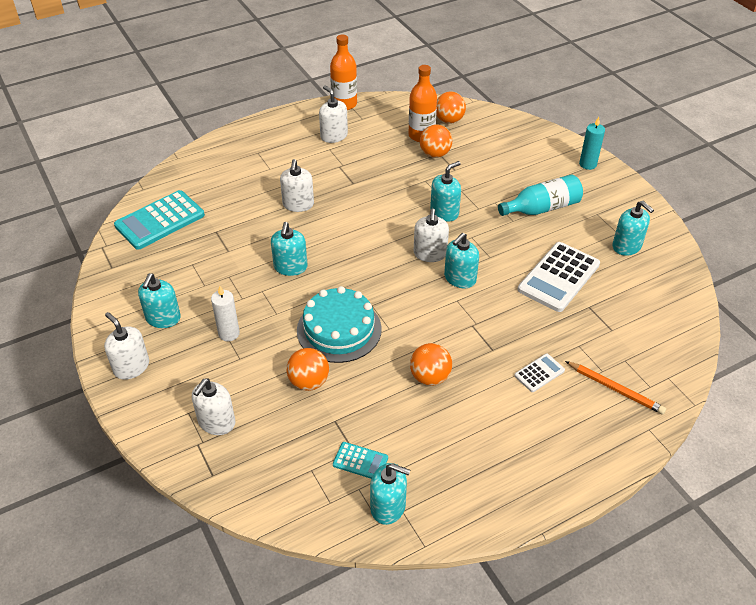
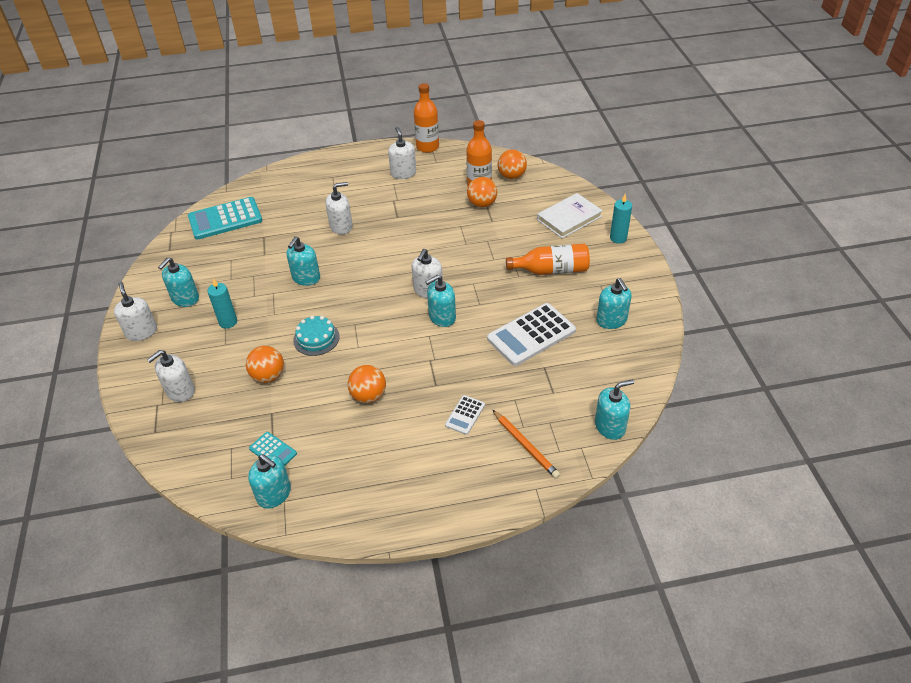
camera: 20 degrees right, 0 degrees up
white candle [211,286,240,341] -> turquoise candle [207,278,237,329]
white soap dispenser [280,159,314,212] -> white soap dispenser turned 135 degrees counterclockwise [326,182,353,235]
turquoise cake [297,286,382,363] -> turquoise cake [293,316,340,356], size x0.61
turquoise soap dispenser [430,161,461,222] -> turquoise soap dispenser moved to [595,379,634,440]
turquoise bottle [498,175,583,216] -> orange bottle [506,244,590,275]
white calculator [514,353,565,392] -> white calculator turned 135 degrees clockwise [445,395,485,435]
none -> white book [537,193,603,238]

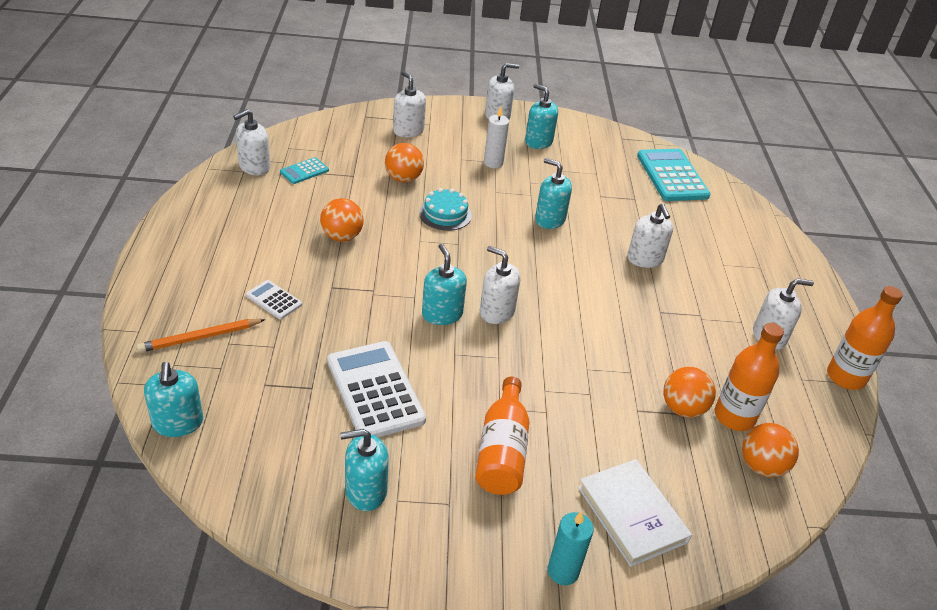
camera: 95 degrees right, 5 degrees down
turquoise candle [207,278,237,329] -> white candle [484,106,509,168]
turquoise soap dispenser [248,454,291,509] -> white soap dispenser [233,109,270,175]

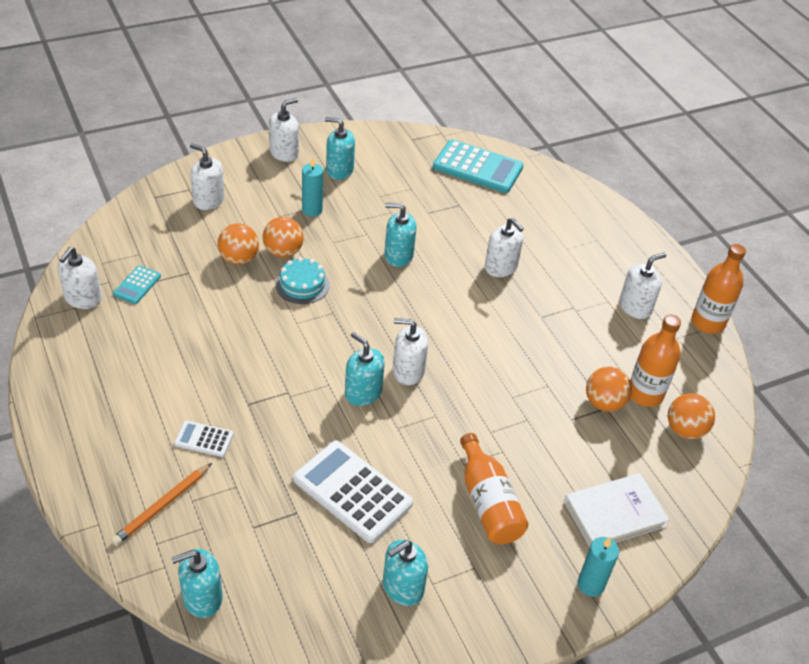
camera: 25 degrees left, 5 degrees up
turquoise soap dispenser [144,362,203,437] -> turquoise soap dispenser turned 105 degrees clockwise [171,549,223,618]
orange ball [320,198,364,242] -> orange ball moved to [263,217,304,258]
white candle [484,106,509,168] -> turquoise candle [302,157,323,217]
white book [578,459,692,567] -> white book turned 60 degrees counterclockwise [564,473,669,547]
turquoise calculator [637,149,711,201] -> turquoise calculator turned 150 degrees clockwise [433,139,524,193]

